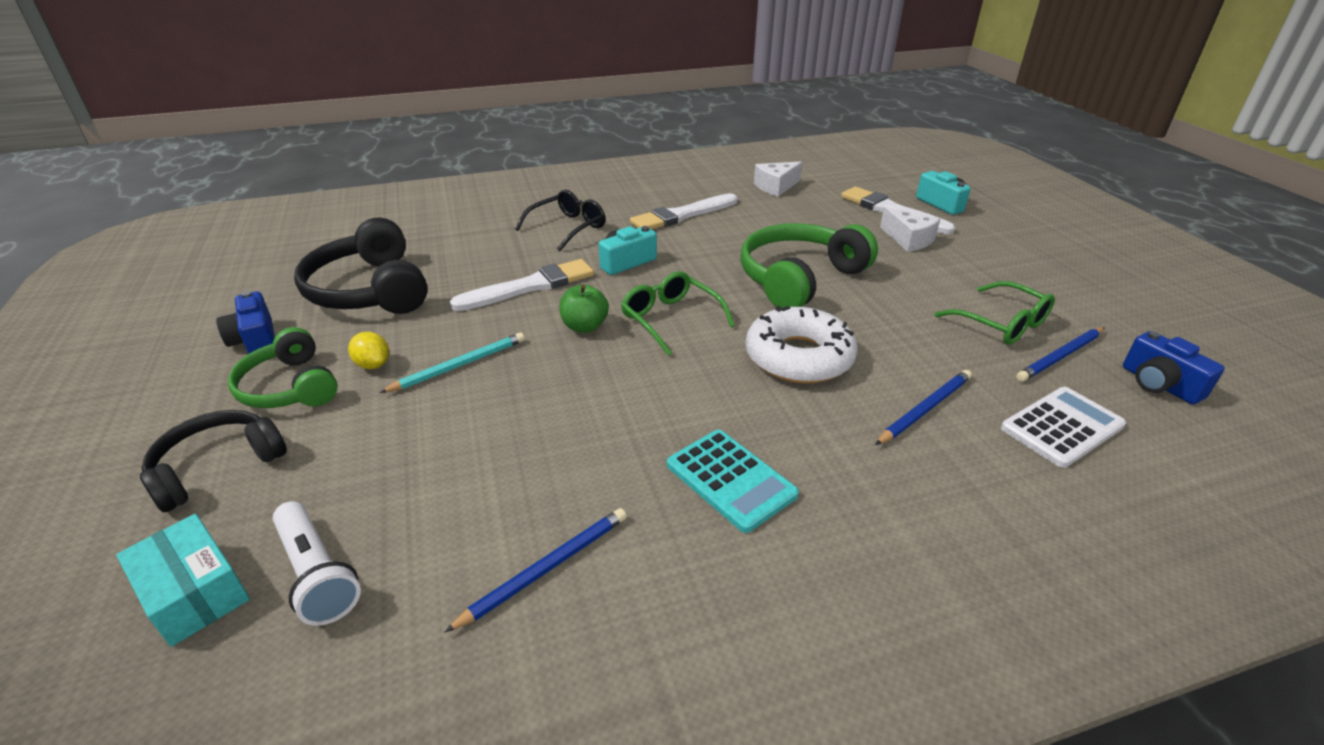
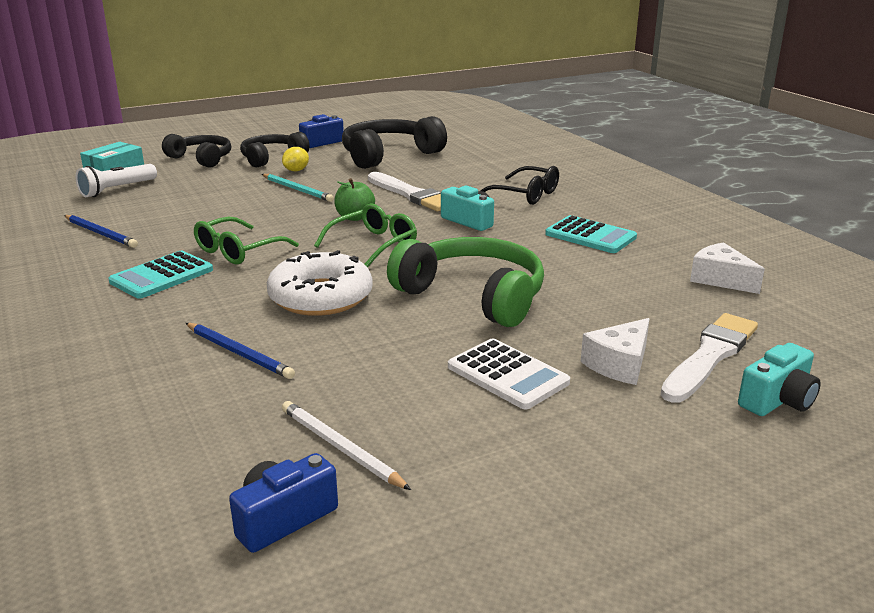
camera: 80 degrees right, 10 degrees down
green headphones [228,327,338,408] -> black headphones [240,132,310,167]
white brush [630,193,737,230] -> turquoise calculator [545,215,637,253]
green glasses [934,281,1055,345] -> green glasses moved to [194,217,299,265]
white calculator [1001,387,1126,468] -> white calculator moved to [448,338,570,410]
blue pencil [1016,327,1105,382] -> white pencil [282,401,411,490]

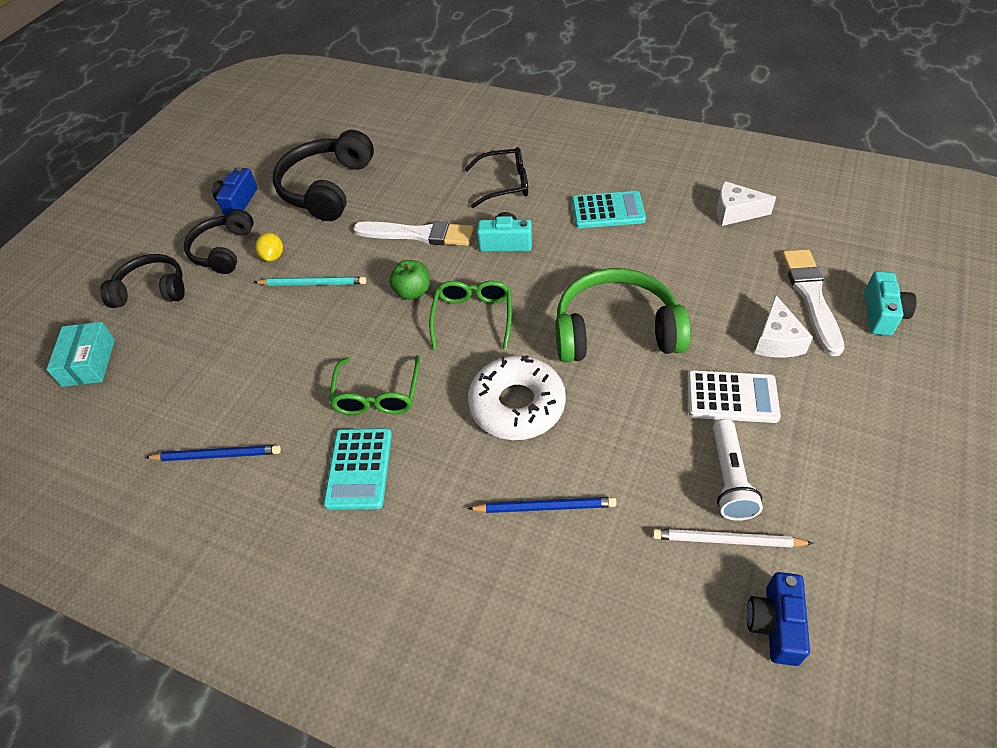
camera: 35 degrees left, 25 degrees up
white flashlight [76,164,157,197] -> white flashlight moved to [713,419,763,521]

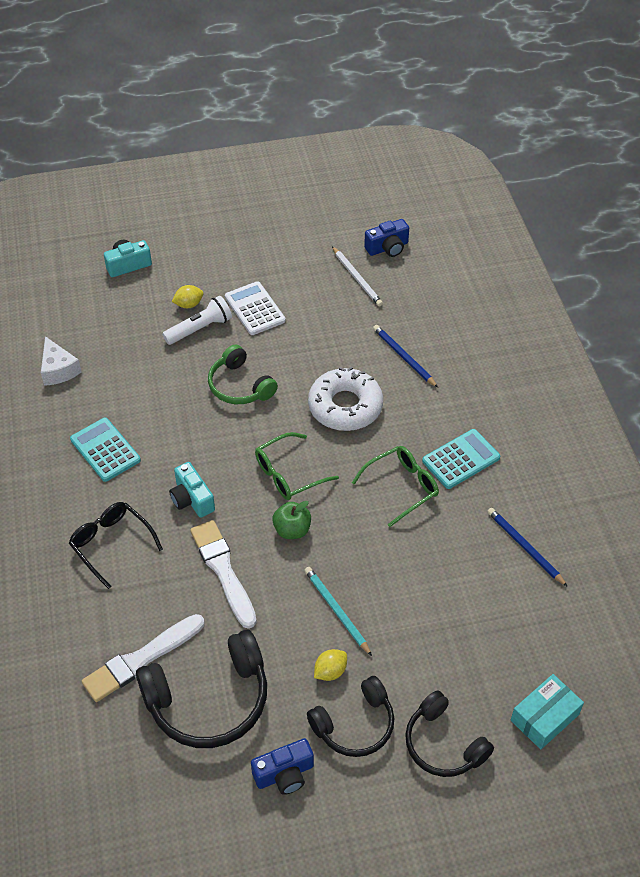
camera: 130 degrees left, 0 degrees up
green headphones [555,268,691,362] -> green headphones [208,345,278,404], size x0.65
white flashlight [713,419,763,521] -> white flashlight moved to [162,296,232,345]
white cheese [755,295,813,358] -> yellow lemon [172,285,203,308]
white brush [782,249,844,356] -> white brush moved to [82,614,205,702]

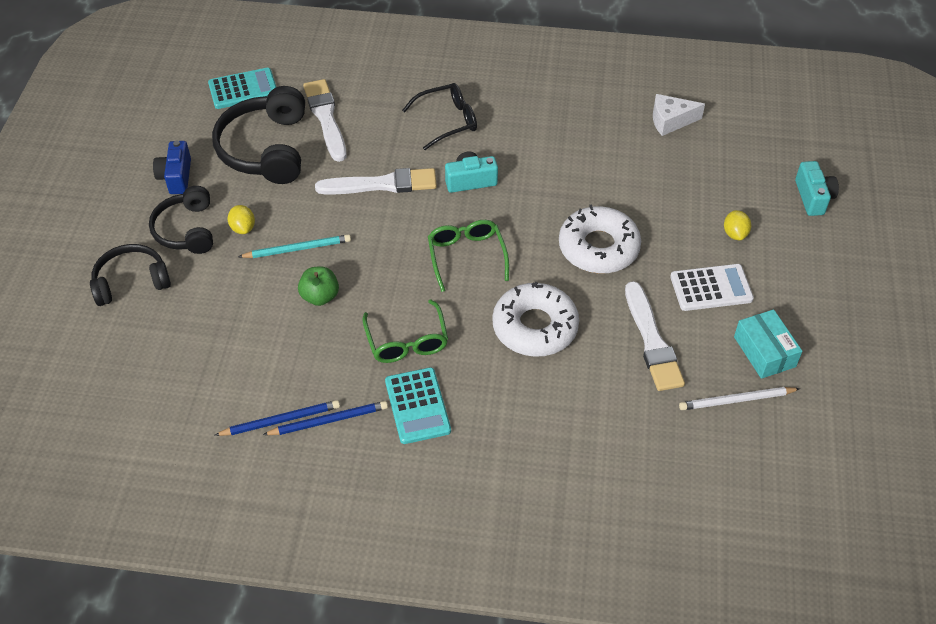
camera: 110 degrees right, 0 degrees up
turquoise calculator [70,418,141,482] -> turquoise calculator moved to [208,68,276,109]
white flashlight [162,296,232,345] -> none
green headphones [208,345,278,404] -> white donut [559,205,641,273]
green apple [272,501,311,539] -> green apple moved to [298,266,339,306]
blue camera [364,219,409,257] -> none
blue pencil [373,325,438,388] -> blue pencil moved to [263,401,388,435]
turquoise box [511,674,584,749] -> turquoise box moved to [734,309,802,379]
none -> white brush [625,281,685,391]

